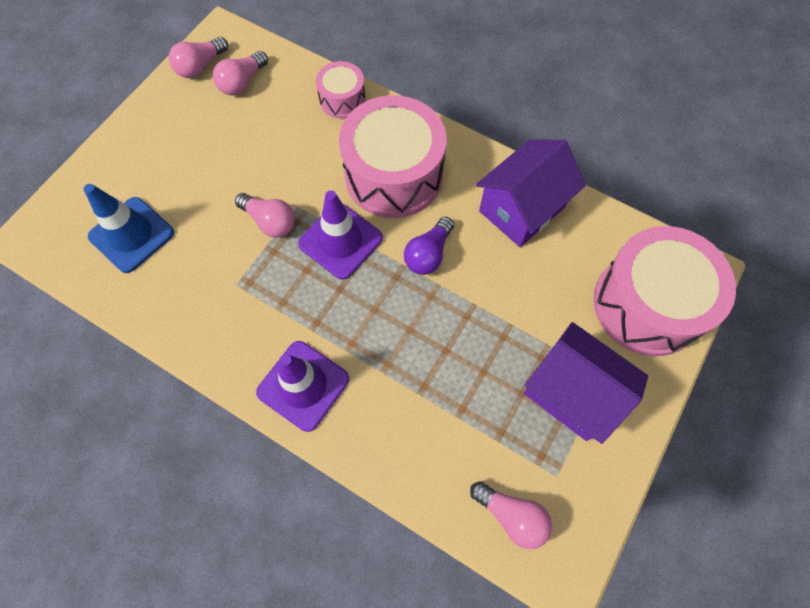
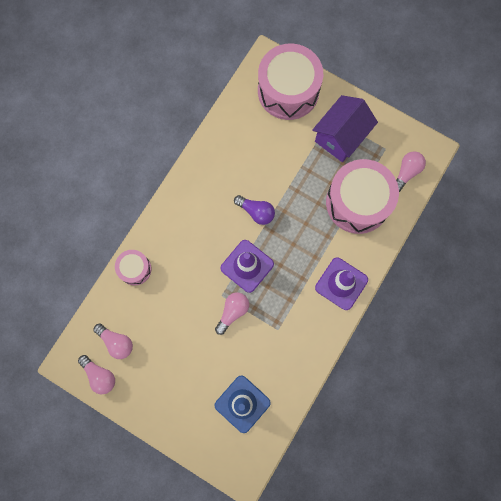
camera: 90 degrees left, 10 degrees up
pink drum [339,95,447,218] -> pink drum moved to [326,159,399,234]
purple house [476,140,586,247] -> none

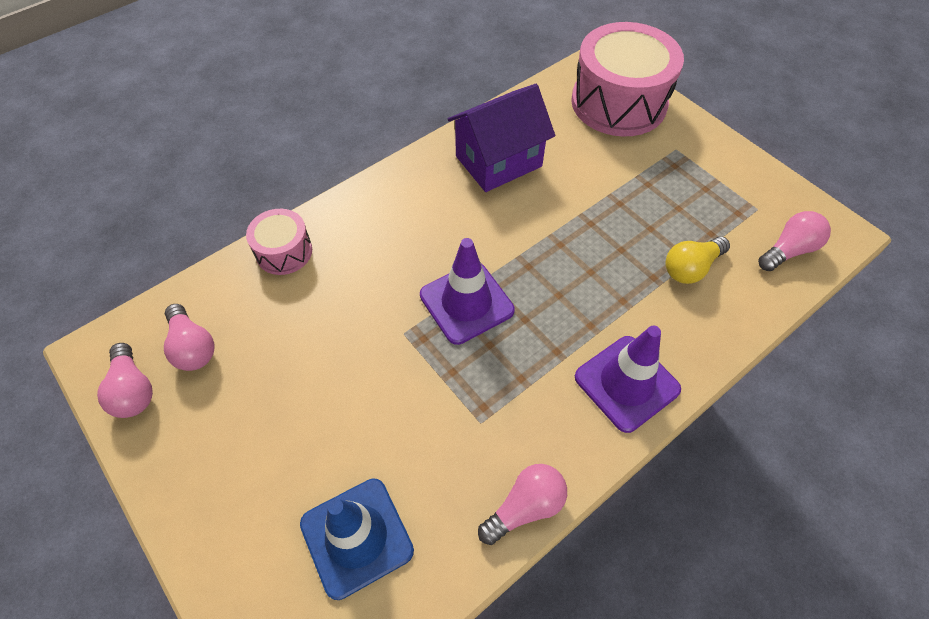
camera: 20 degrees right, 20 degrees down
pink light bulb [215,292,249,335] -> pink light bulb moved to [478,464,567,545]
purple light bulb [234,195,275,225] -> none
purple house [312,95,378,162] -> purple house moved to [448,84,555,192]
pink drum [326,159,399,234] -> yellow light bulb [666,236,730,284]

